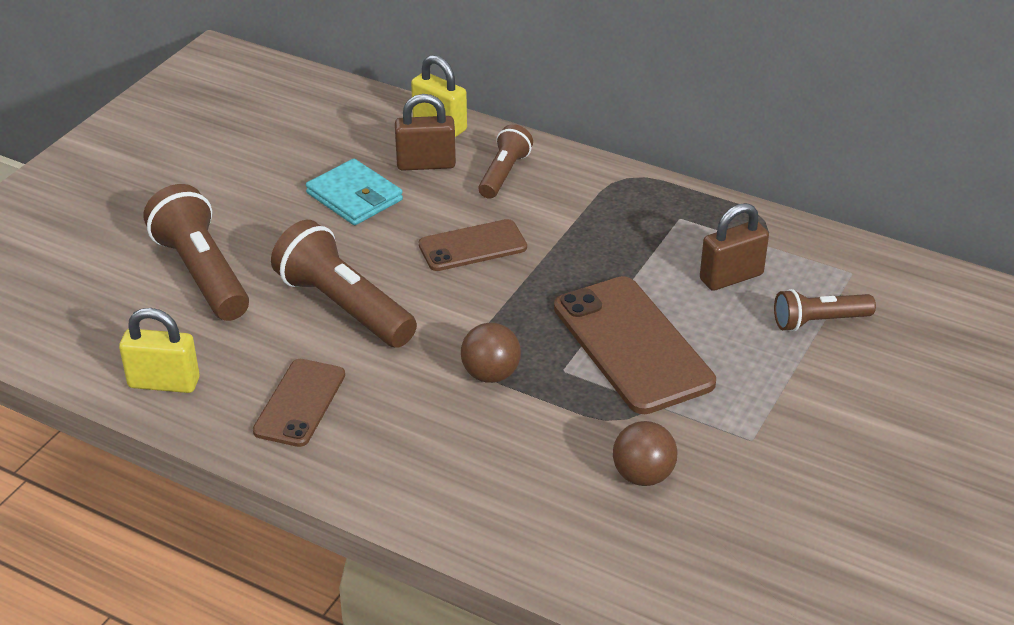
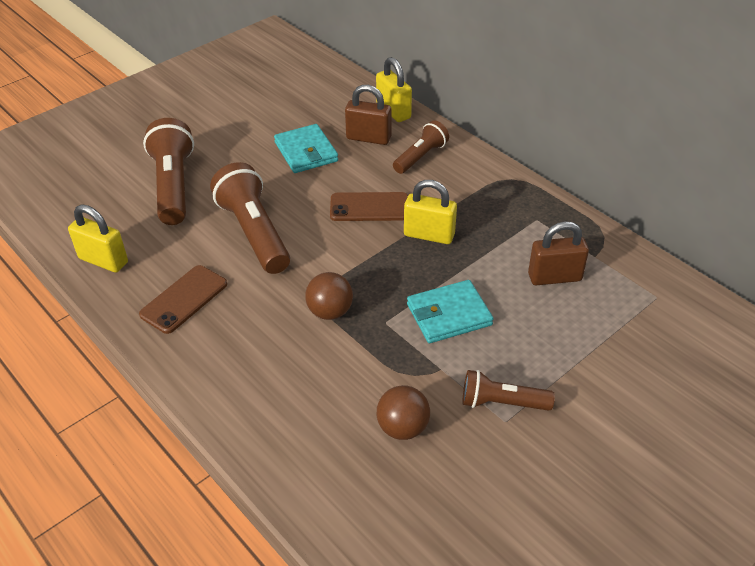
camera: 20 degrees right, 5 degrees up
brown phone [554,276,716,414] -> turquoise wallet [407,280,494,343]
brown flashlight [774,289,876,331] -> brown flashlight moved to [463,370,555,411]
none -> yellow padlock [404,180,457,244]

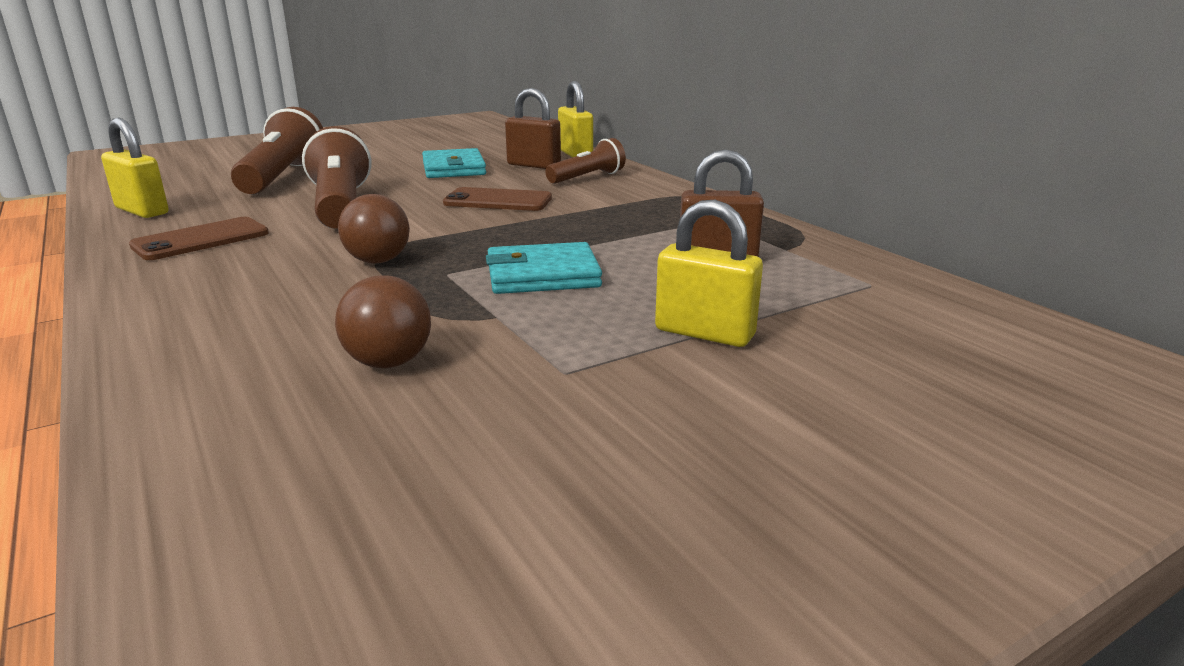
camera: 10 degrees right, 20 degrees down
yellow padlock [404,180,457,244] -> yellow padlock moved to [655,200,763,347]
brown flashlight [463,370,555,411] -> none

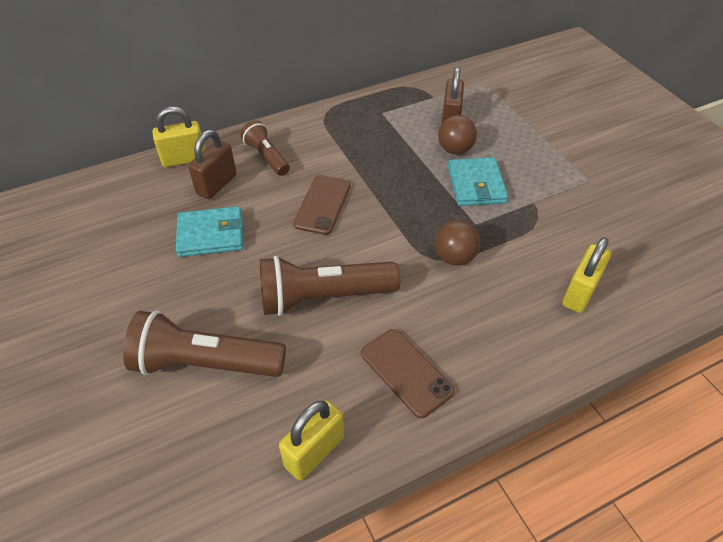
camera: 85 degrees left, 25 degrees up
brown ball [335,275,431,368] -> brown ball moved to [438,115,477,154]
yellow padlock [655,200,763,347] -> yellow padlock moved to [562,237,611,313]

